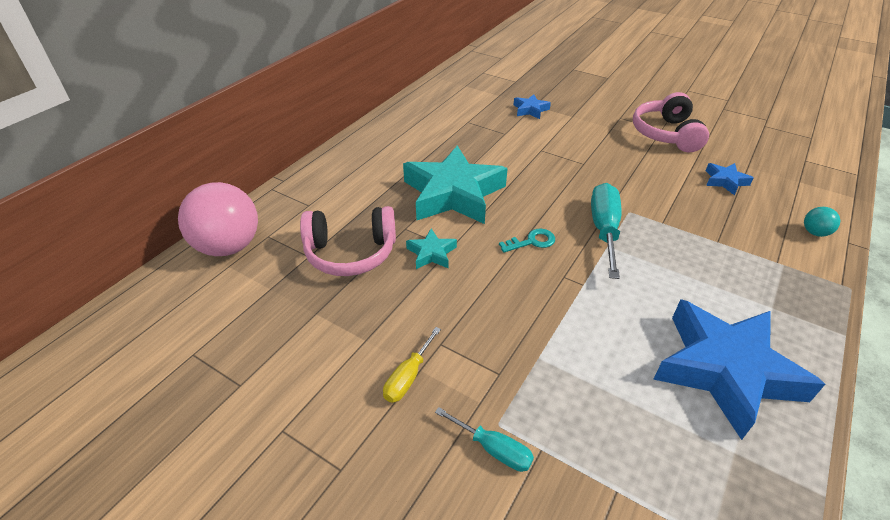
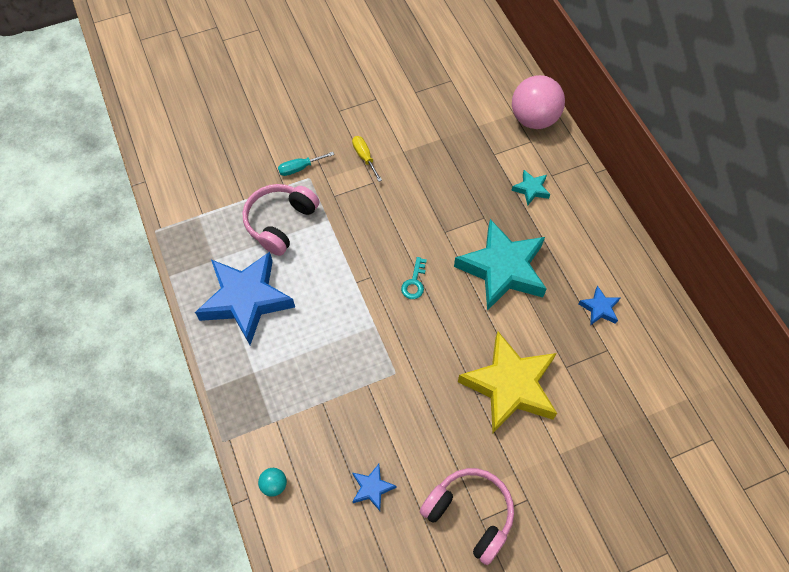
camera: 125 degrees right, 20 degrees up
pink headphones [300,206,396,276] -> pink headphones moved to [242,184,319,256]
turquoise star [406,229,457,269] -> turquoise star moved to [511,170,550,205]
blue star [514,94,551,119] -> blue star moved to [578,286,620,326]
turquoise screwdriver [591,183,621,279] -> none
none -> yellow star [458,332,557,433]

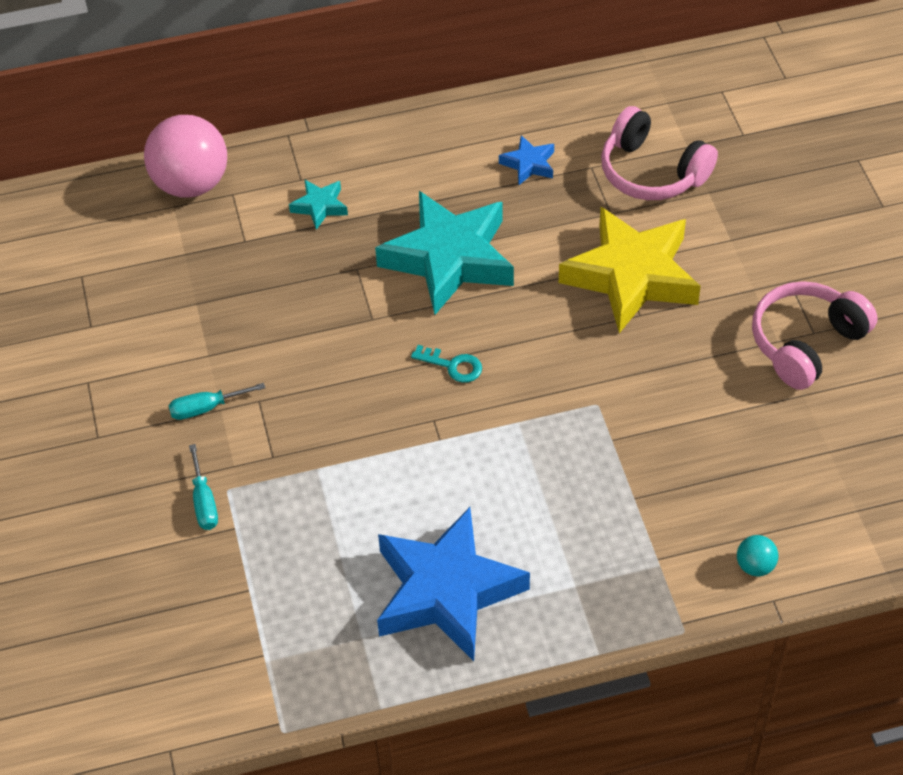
camera: 80 degrees left, 10 degrees down
pink headphones [242,184,319,256] -> pink headphones moved to [601,106,718,200]
yellow screwdriver [352,136,382,182] -> turquoise screwdriver [168,383,265,420]
blue star [352,464,396,511] -> none

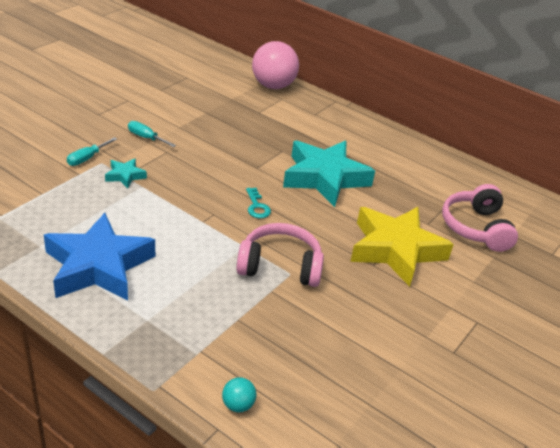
camera: 45 degrees right, 15 degrees down
turquoise star [289,179,348,230] -> turquoise star moved to [105,158,147,188]
blue star [499,135,554,186] -> none
pink headphones [752,281,878,390] -> pink headphones moved to [236,223,324,287]

